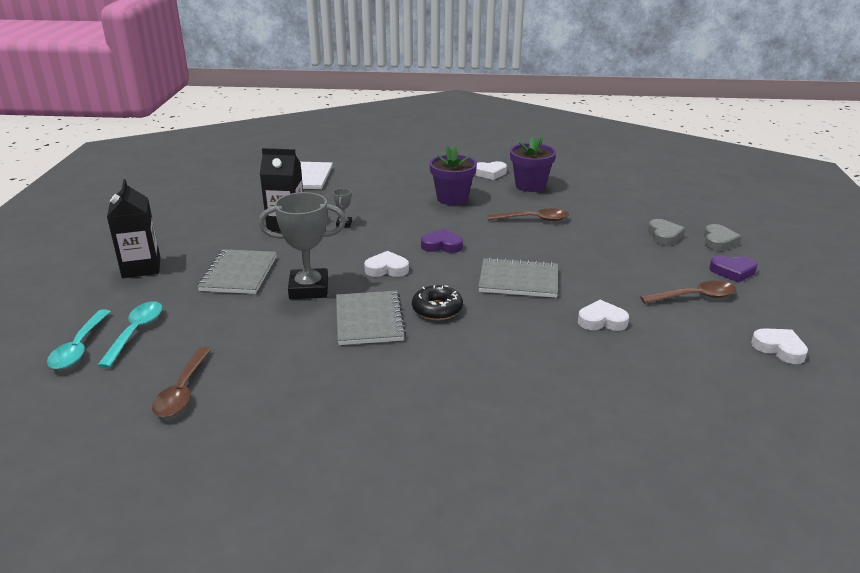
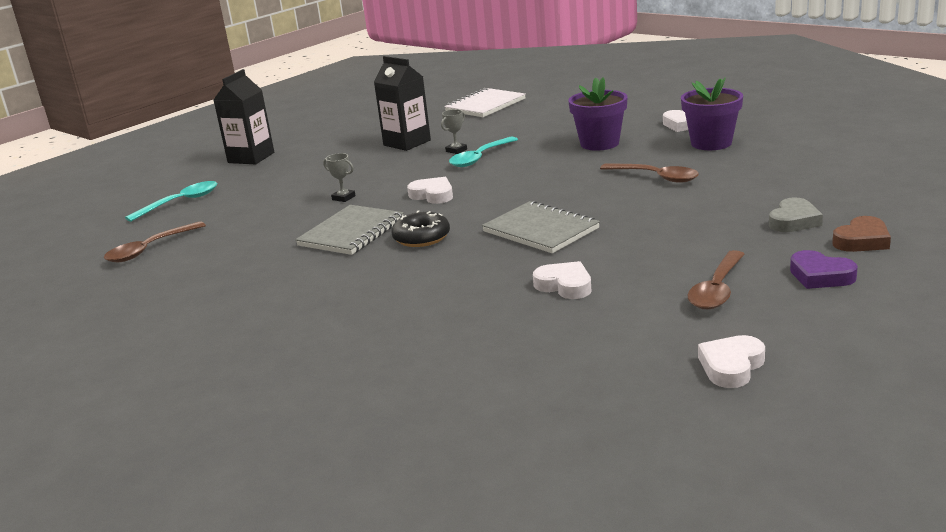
camera: 40 degrees right, 5 degrees down
turquoise spoon [47,309,111,369] -> turquoise spoon moved to [449,137,518,167]
grey notebook [197,249,277,294] -> none
grey trophy [259,192,346,299] -> grey trophy [323,153,356,202], size x0.43
purple heart [421,229,463,253] -> none
brown spoon [640,281,736,304] -> brown spoon turned 90 degrees clockwise [687,250,745,309]
grey heart [704,224,741,251] -> brown heart [833,216,891,252]
white heart [751,328,808,364] -> white heart turned 135 degrees counterclockwise [698,335,765,388]

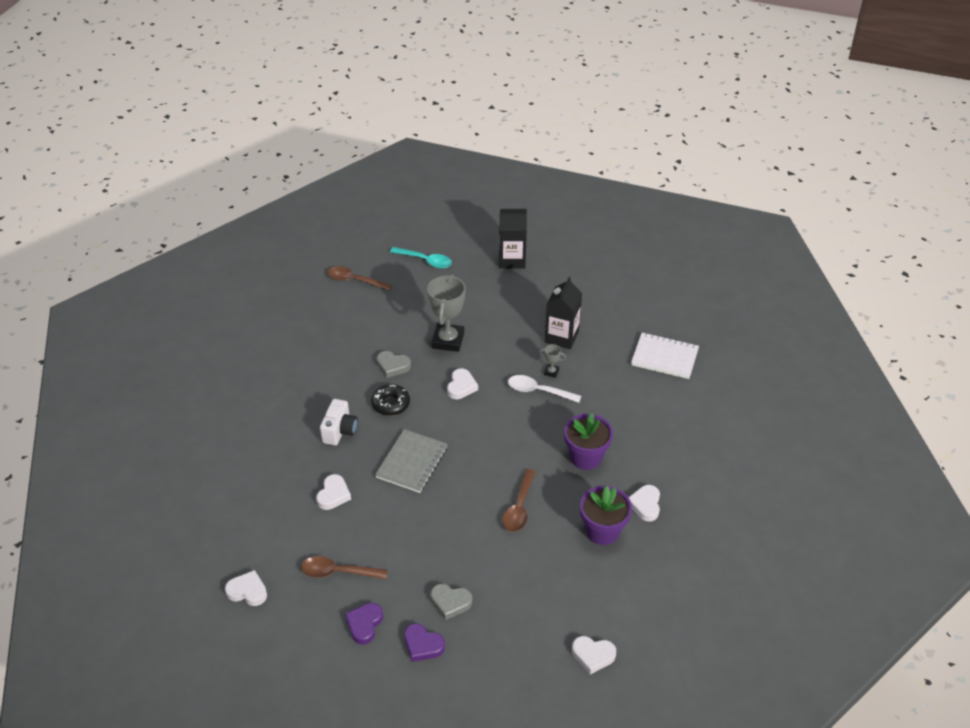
camera: 65 degrees right, 20 degrees up
grey notebook [295,205,404,255] -> grey heart [377,351,411,378]
grey trophy [323,153,356,202] -> grey trophy [427,274,466,352], size x2.31
turquoise spoon [449,137,518,167] -> white spoon [508,375,581,403]
brown heart [833,216,891,252] -> purple heart [404,623,445,662]
none -> white camera [320,399,358,445]
none -> white heart [572,636,616,675]

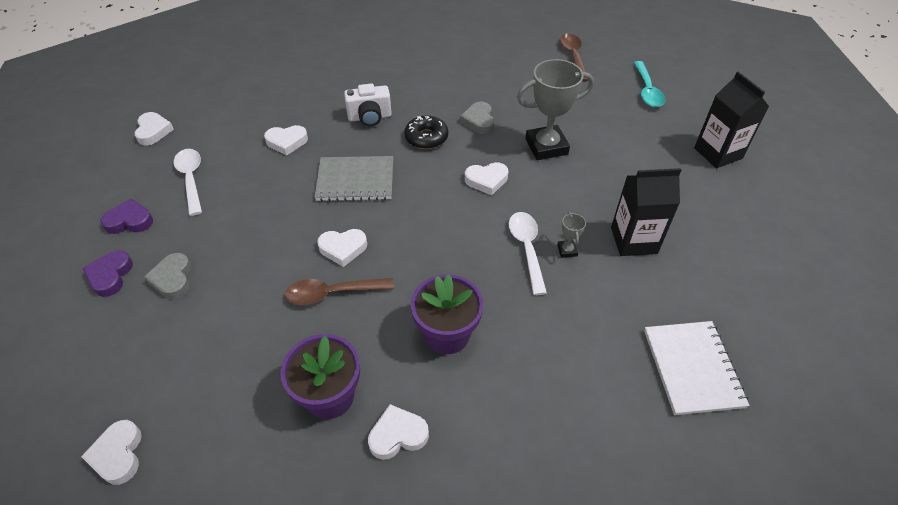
camera: 65 degrees right, 5 degrees up
brown spoon [301,556,388,579] -> white spoon [174,149,202,216]
none -> white heart [317,229,367,267]

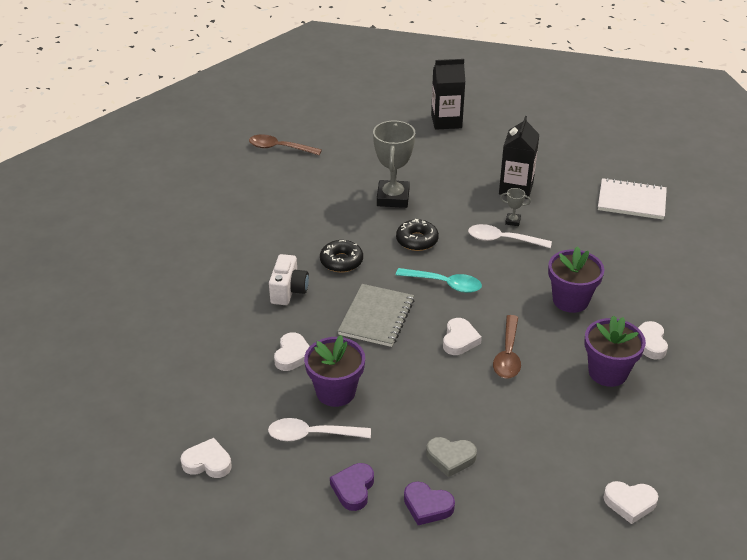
camera: 70 degrees left, 10 degrees down
grey heart [460,102,494,134] -> none
white heart [465,162,508,196] -> black donut [396,219,439,251]
turquoise spoon [633,61,666,107] -> turquoise spoon moved to [396,268,482,293]
none -> purple flower pot [304,335,365,407]

